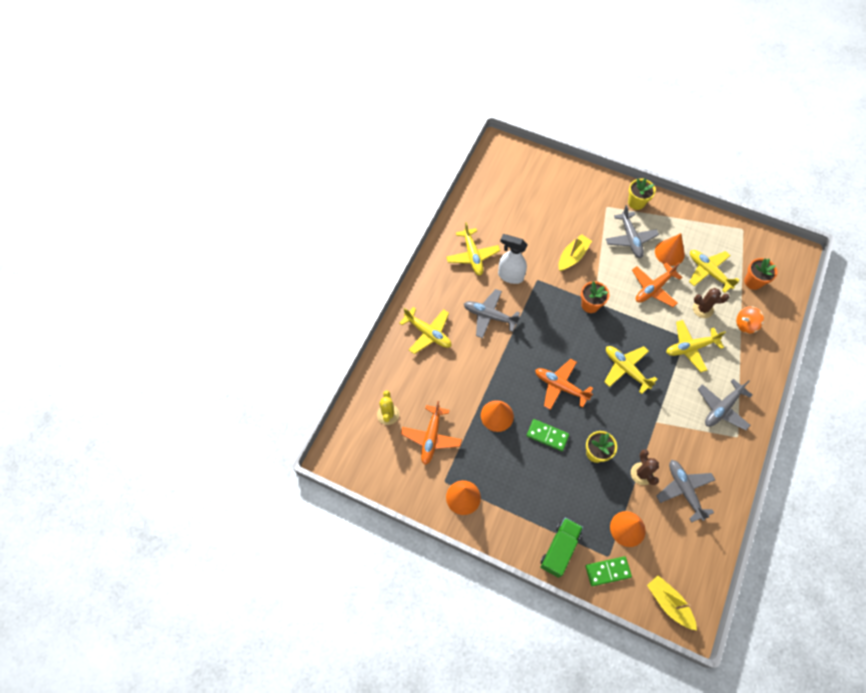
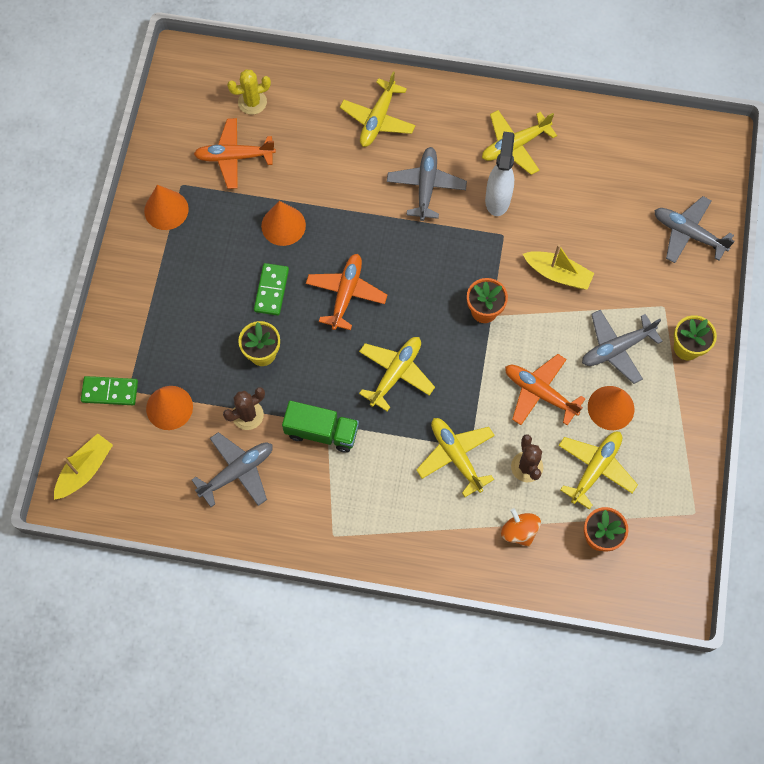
camera: 75 degrees right, 5 degrees up
green truck [540,518,583,578] -> green truck moved to [282,401,359,453]
green domino [586,556,632,586] -> green domino turned 60 degrees counterclockwise [81,376,138,405]
grey plane [698,379,752,430] -> grey plane moved to [654,196,735,263]

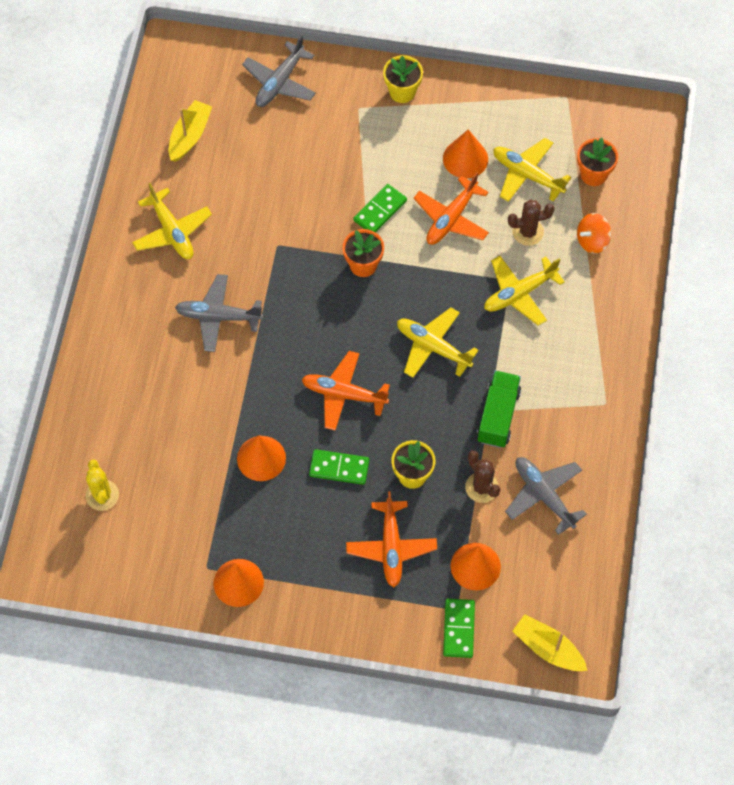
camera: 90 degrees left, 5 degrees down
orange plane [194,118,276,189] -> orange plane moved to [346,491,437,587]
yellow plane [340,71,416,147] -> none
white spray bottle [485,131,515,216] -> none
yellow boat [523,244,594,290] -> yellow boat moved to [169,100,212,162]
grey plane [582,310,663,384] -> none
none -> green domino [353,184,407,232]

